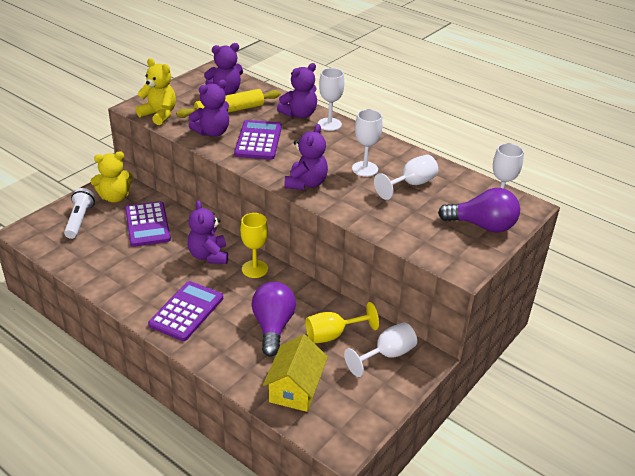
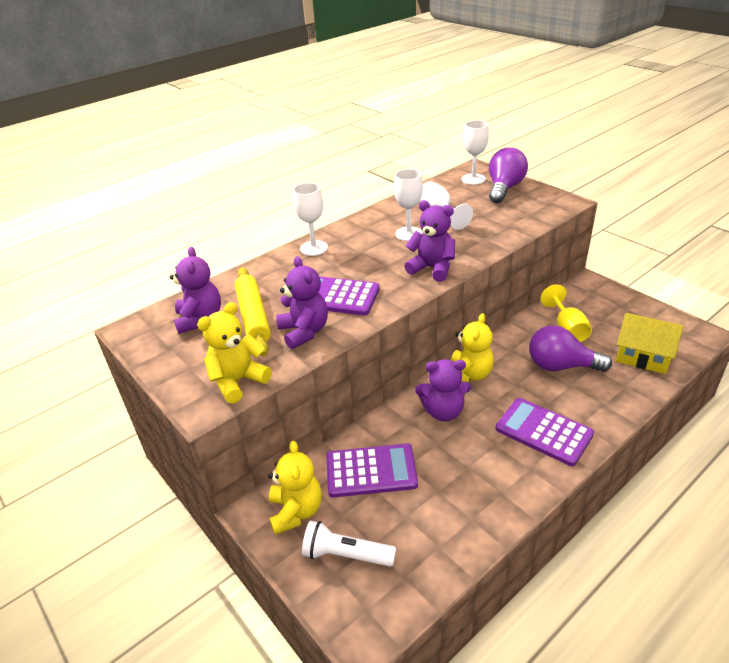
camera: 75 degrees left, 0 degrees up
yellow goblet [240,213,268,278] -> yellow teddy bear [451,313,494,383]
purple teddy bear [277,63,317,118] -> none
white goblet [344,322,417,377] -> none

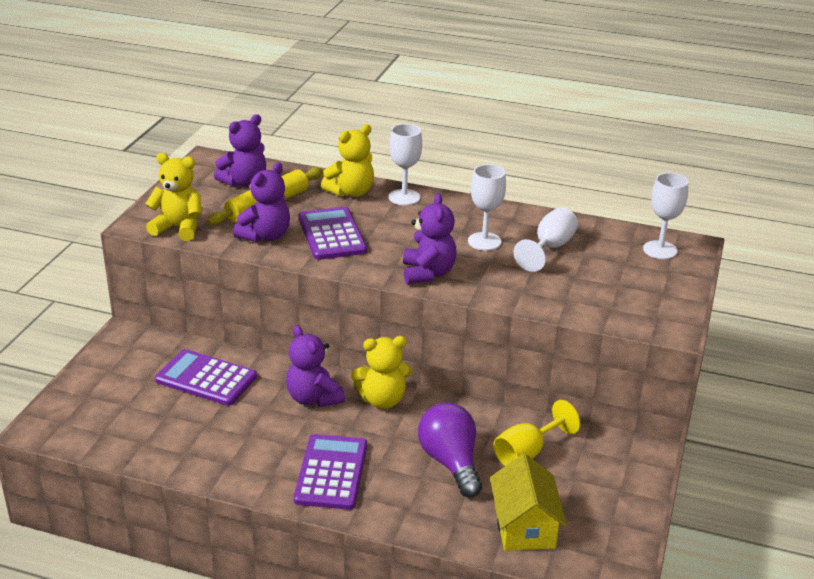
camera: 55 degrees right, 5 degrees down
yellow teddy bear [268,441,322,535] -> yellow teddy bear moved to [321,124,374,197]
white flashlight [302,521,396,567] -> none
purple calculator [326,443,418,498] -> purple calculator turned 150 degrees clockwise [155,349,257,406]
purple light bulb [489,147,528,203] -> none

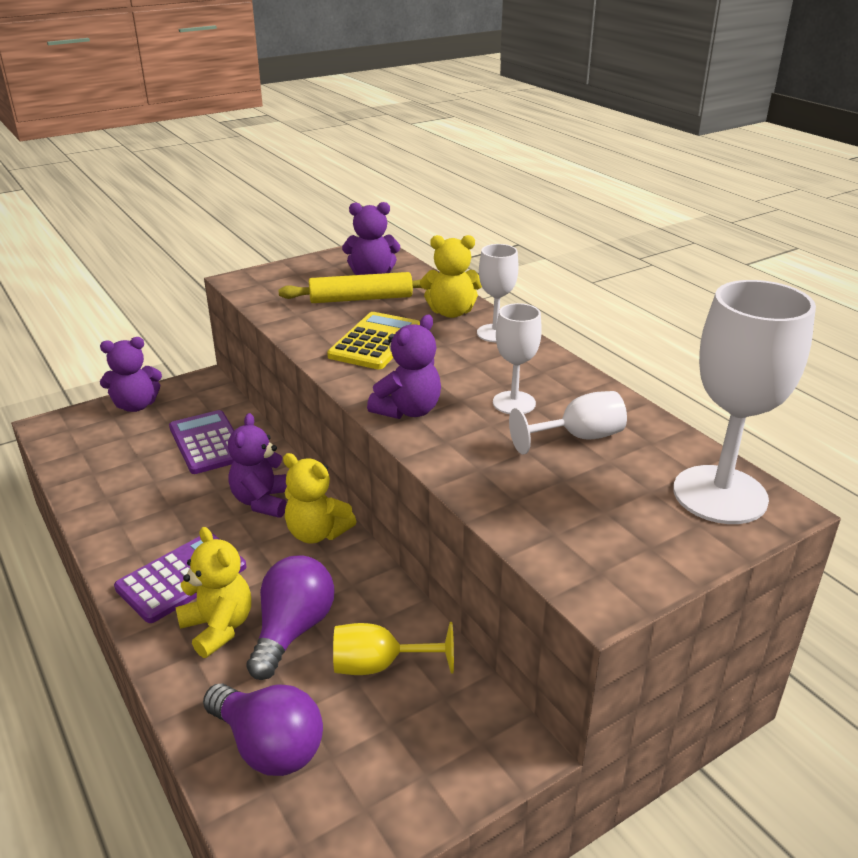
camera: 40 degrees right, 0 degrees up
yellow teddy bear [145,153,202,241] -> yellow teddy bear moved to [176,527,251,658]
purple teddy bear [233,162,290,243] -> purple teddy bear moved to [100,337,162,412]
purple calculator [299,207,367,260] -> yellow calculator [327,312,420,369]
yellow house [490,454,567,551] -> purple light bulb [203,683,323,776]
white goblet [643,173,688,259] -> white goblet [673,280,816,524], size x1.83

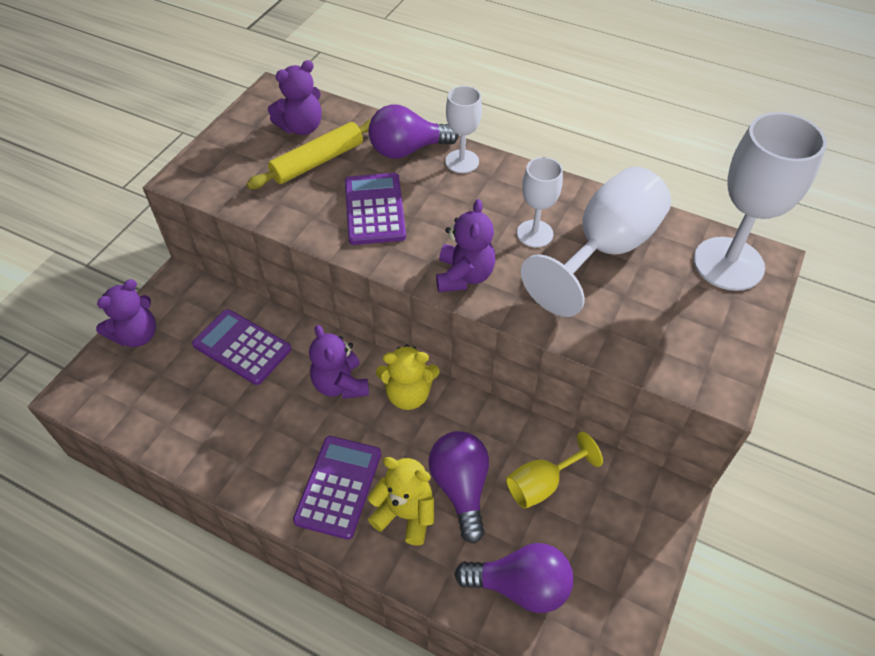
camera: 30 degrees left, 20 degrees up
yellow calculator [327,312,420,369] -> purple calculator [345,173,406,245]
yellow teddy bear [420,235,482,318] -> purple light bulb [368,105,459,159]
white goblet [509,391,627,455] -> white goblet [521,167,671,317], size x1.83

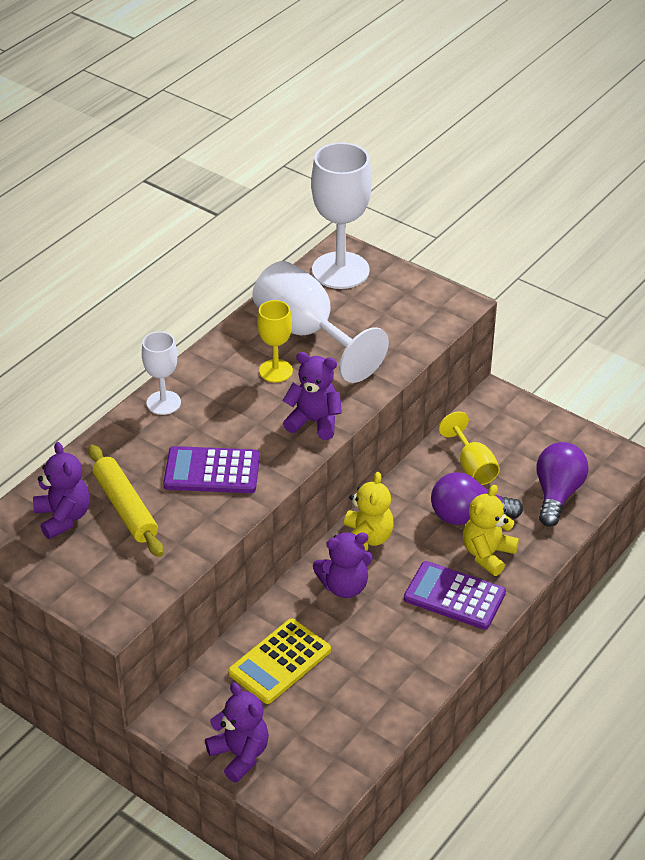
camera: 80 degrees left, 10 degrees down
purple calculator [192,309,291,385] -> yellow calculator [228,618,331,704]
purple light bulb [368,105,459,159] -> none
white goblet [517,157,563,247] -> yellow goblet [257,300,293,382]

